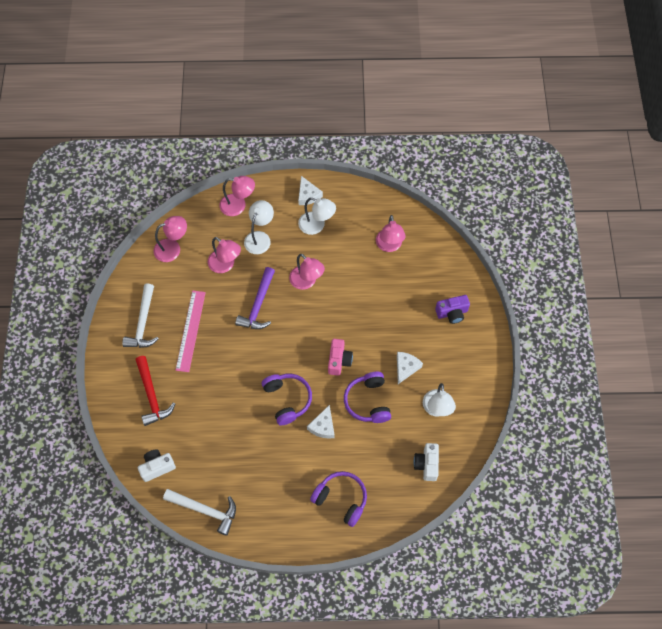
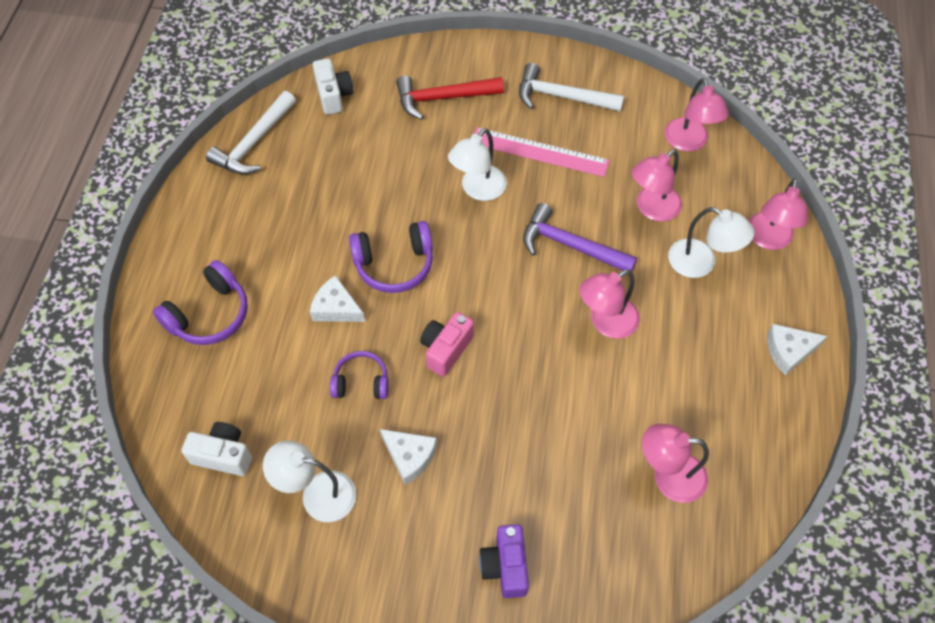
camera: 100 degrees right, 5 degrees down
white lamp [298,197,336,235] -> white lamp moved to [448,128,507,201]
pink camera [328,339,353,376] -> pink camera turned 105 degrees clockwise [420,312,474,377]
purple headphones [344,372,391,423] -> purple headphones [330,351,389,399], size x0.65

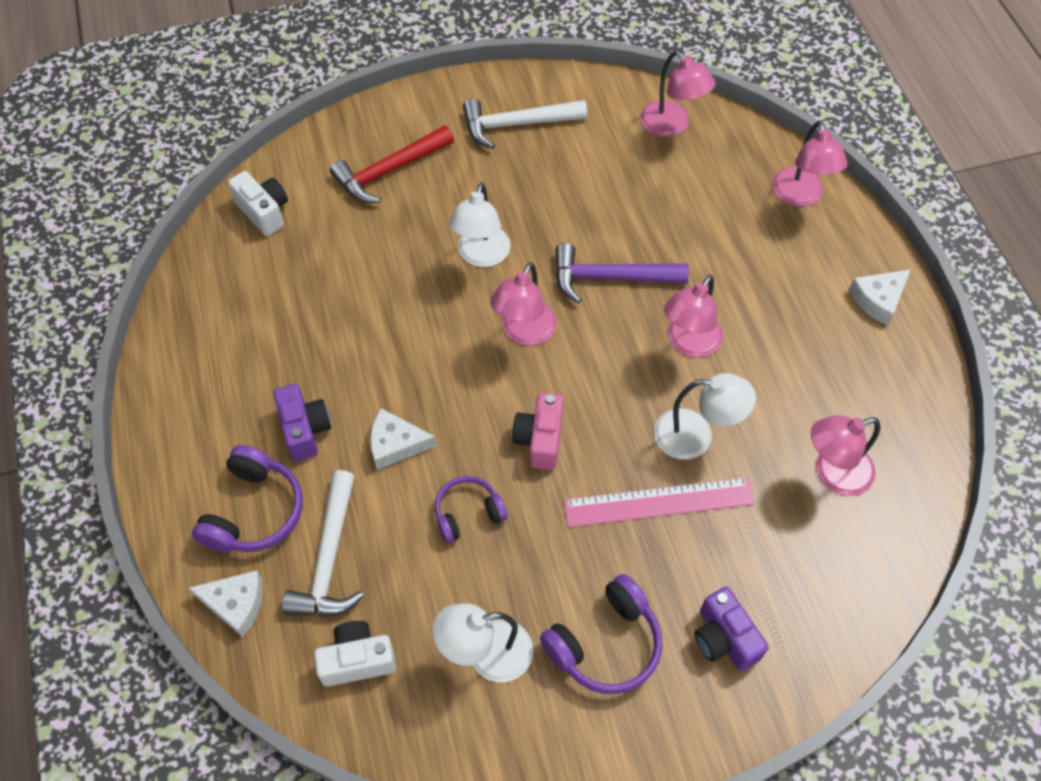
camera: 25 degrees left, 0 degrees up
white hammer [206,91,296,175] -> white hammer moved to [282,470,364,617]
purple headphones [349,221,433,293] -> purple headphones moved to [540,574,662,694]
white cheese [380,429,437,485] -> white cheese moved to [189,570,263,637]
pink ruler [474,127,610,177] -> pink ruler moved to [564,477,755,527]
pink lamp [631,149,682,221] -> pink lamp moved to [490,262,557,345]
white lamp [668,207,754,278] -> white lamp moved to [654,373,756,460]
none -> purple camera [273,384,331,461]

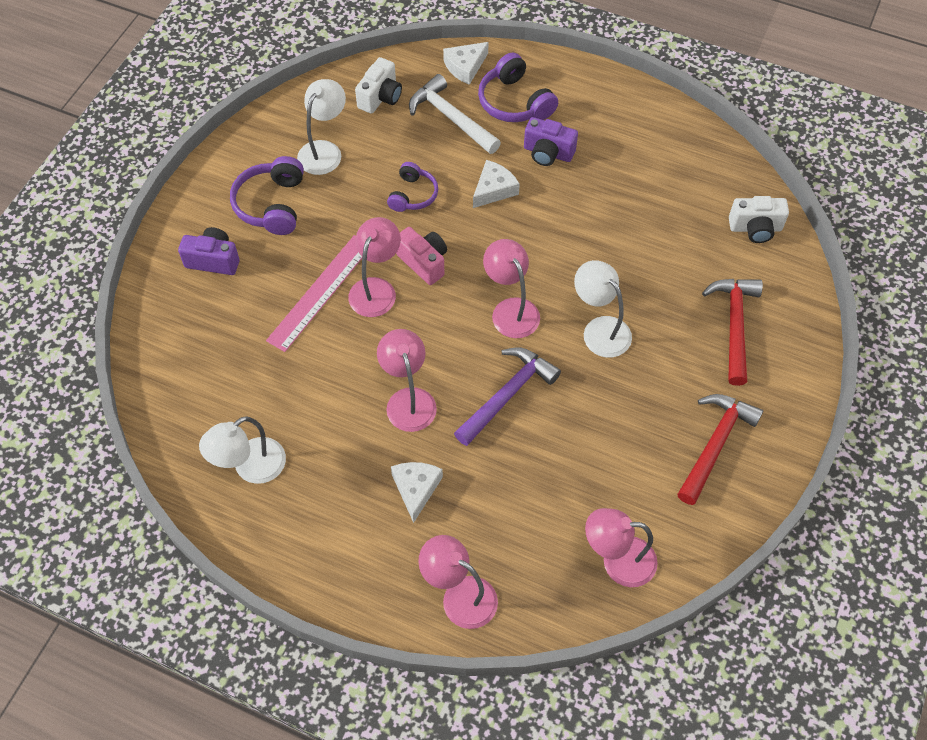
camera: 130 degrees right, 0 degrees up
white hammer [463,98,587,149] -> red hammer [677,394,763,505]
white lamp [654,373,756,460] -> white lamp moved to [199,416,286,484]
pink lamp [811,415,880,496] -> pink lamp moved to [348,217,401,317]
white cheese [849,270,911,326] -> white cheese moved to [391,462,443,523]

